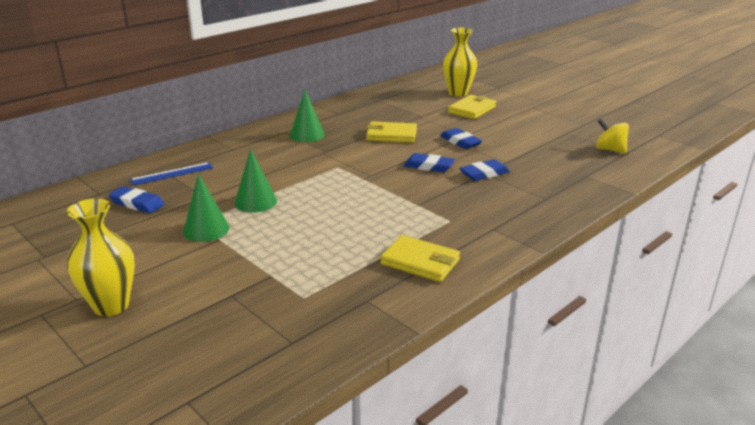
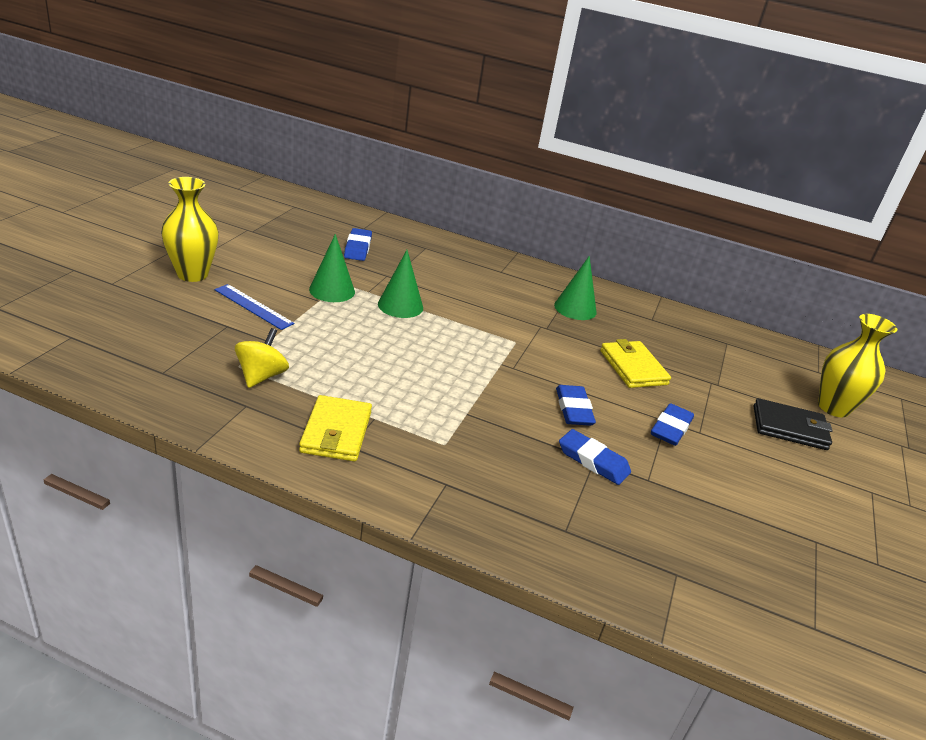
camera: 60 degrees right, 5 degrees up
blue ruler [130,162,213,185] -> blue ruler moved to [214,284,295,330]
yellow wallet [448,95,496,119] -> black wallet [754,398,832,450]
yellow spinning top [596,119,629,154] -> yellow spinning top moved to [235,328,289,388]

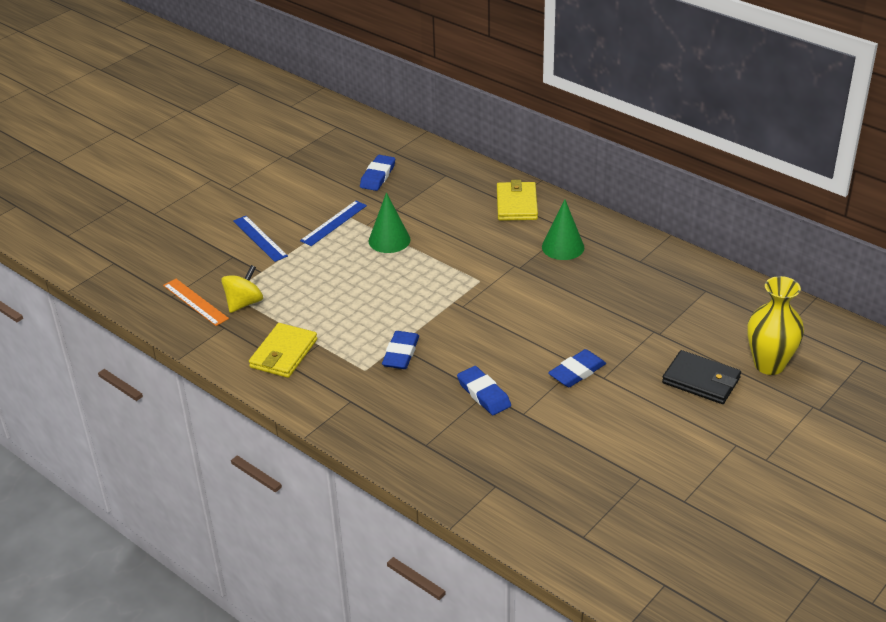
camera: 25 degrees right, 5 degrees up
yellow vase [161,177,219,282] -> none
green cone [309,234,355,302] -> blue ruler [300,201,367,246]
blue eraser [556,385,596,426] -> blue eraser moved to [382,331,419,369]
yellow wallet [600,339,671,388] -> yellow wallet moved to [497,180,538,221]
none -> orange ruler [163,279,229,326]

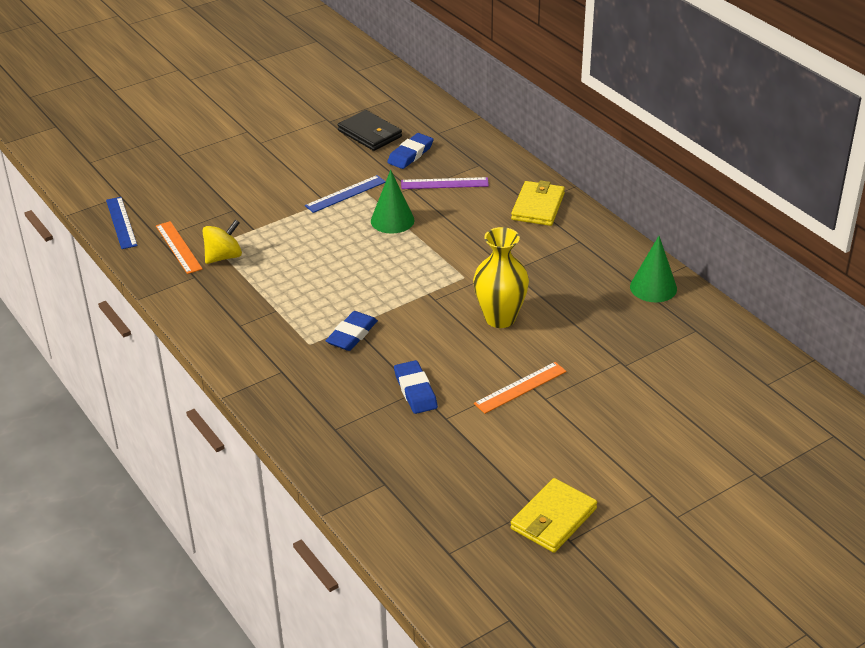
camera: 15 degrees right, 0 degrees up
blue ruler [233,216,288,262] -> blue ruler moved to [106,197,138,249]
yellow wallet [249,323,317,378] -> yellow wallet moved to [510,478,597,553]
green cone [542,199,584,260] -> green cone moved to [630,236,677,302]
blue eraser [548,349,606,387] -> orange ruler [474,362,567,414]
black wallet [662,350,741,404] -> black wallet moved to [338,110,402,151]
yellow vase [747,276,804,375] -> yellow vase moved to [473,227,529,328]
none -> purple ruler [401,177,489,189]

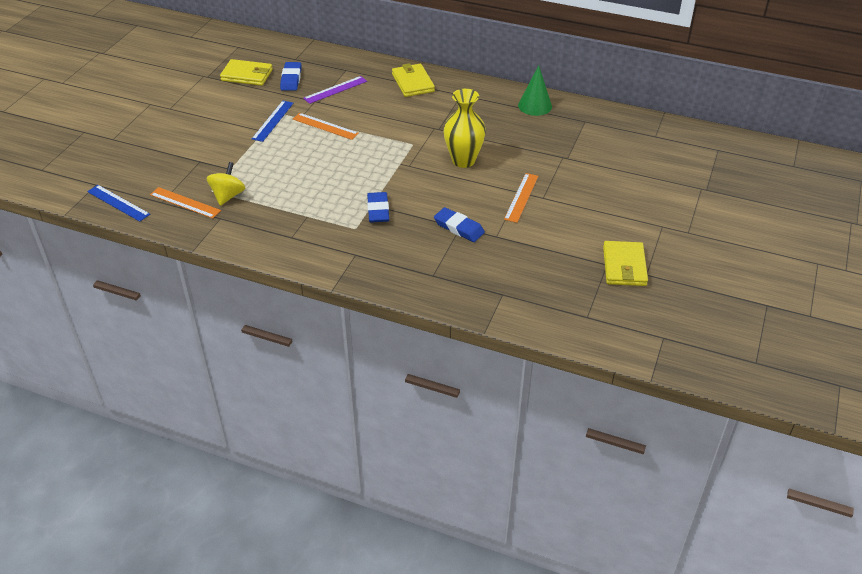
camera: 35 degrees left, 5 degrees up
black wallet [338,110,402,151] -> yellow wallet [220,59,273,86]
green cone [371,170,415,234] -> orange ruler [293,113,359,140]

